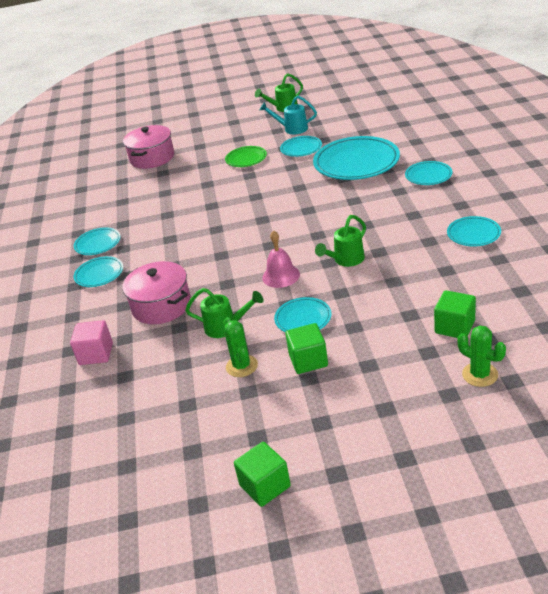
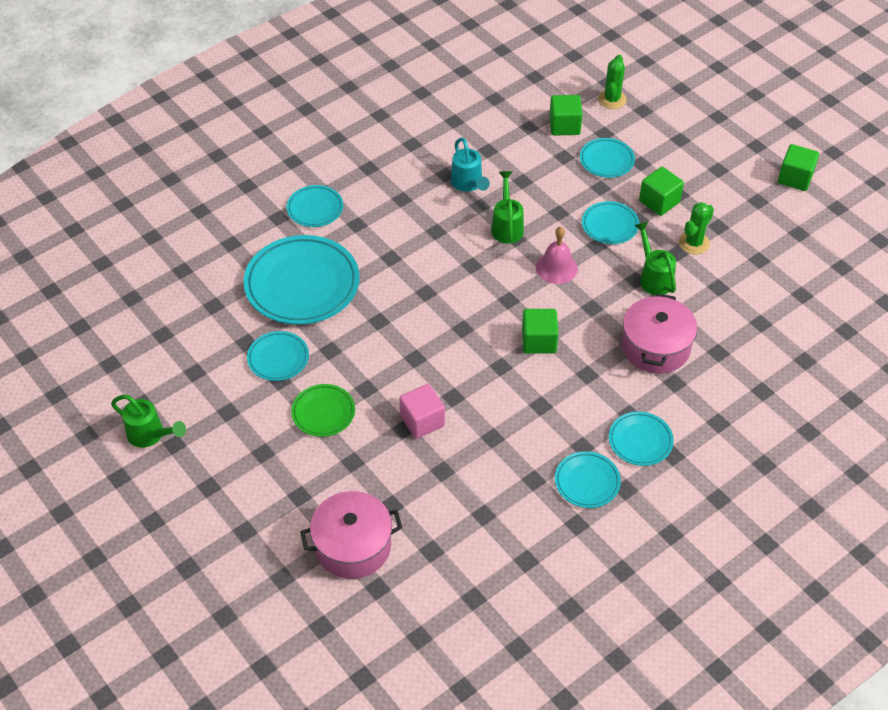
camera: 125 degrees left, 15 degrees up
pink cube [70,320,113,365] -> pink cube moved to [399,384,445,439]
turquoise watering can [260,95,317,134] -> turquoise watering can moved to [451,138,490,192]
green watering can [315,215,366,267] -> green watering can turned 105 degrees counterclockwise [491,171,524,244]
turquoise plate [447,216,501,246] -> turquoise plate moved to [580,138,635,178]
none -> green cube [522,309,558,354]

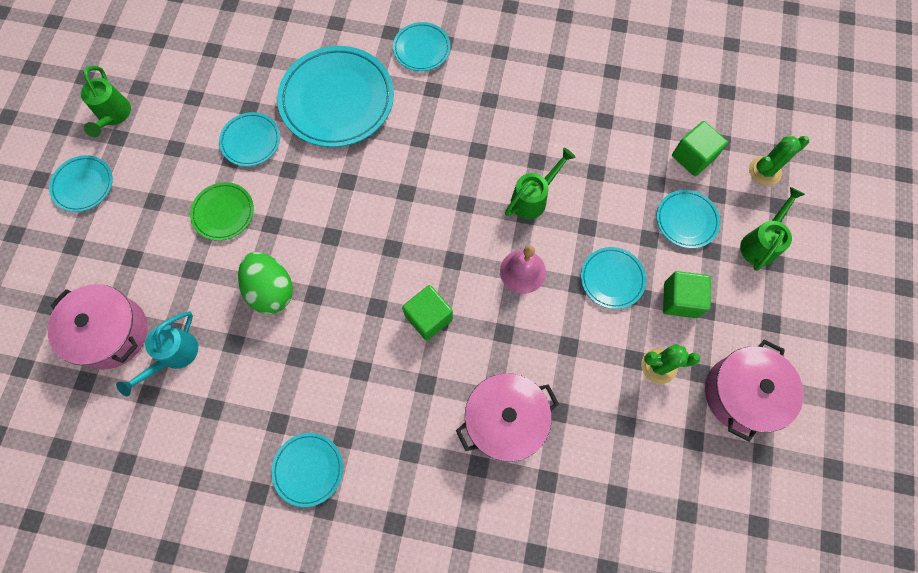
camera: 50 degrees right, 20 degrees up
pink cube [399,384,445,439] -> green egg [238,252,293,314]
turquoise watering can [451,138,490,192] -> turquoise watering can moved to [116,311,198,396]
turquoise plate [609,412,674,466] -> turquoise plate moved to [49,155,113,212]
green watering can [634,222,676,295] -> green watering can moved to [740,187,805,271]
green cube [778,144,819,191] -> none
none -> pink pot [705,340,804,442]

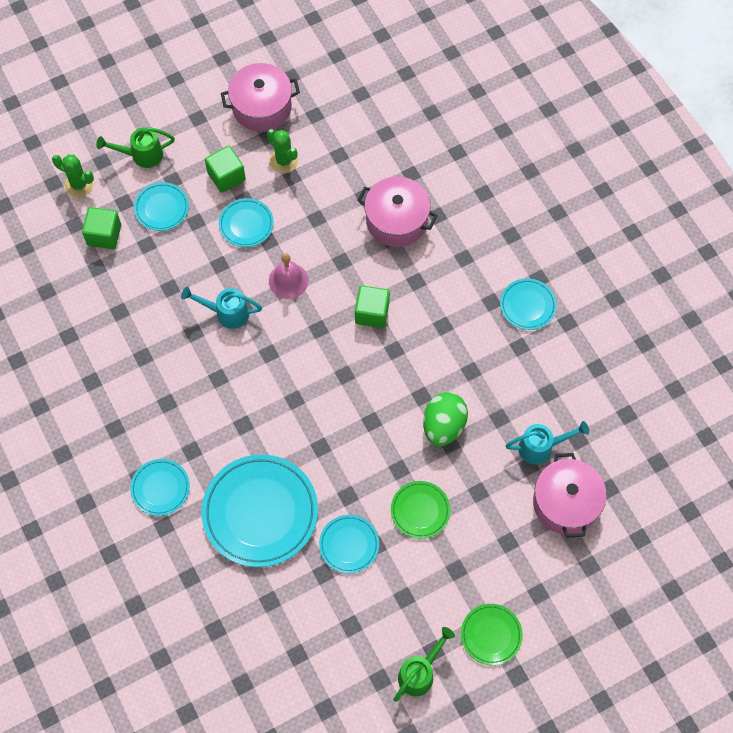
camera: 130 degrees left, 5 degrees down
turquoise plate [49,155,113,212] -> green plate [461,604,523,665]
green watering can [505,148,576,219] -> turquoise watering can [181,287,262,329]

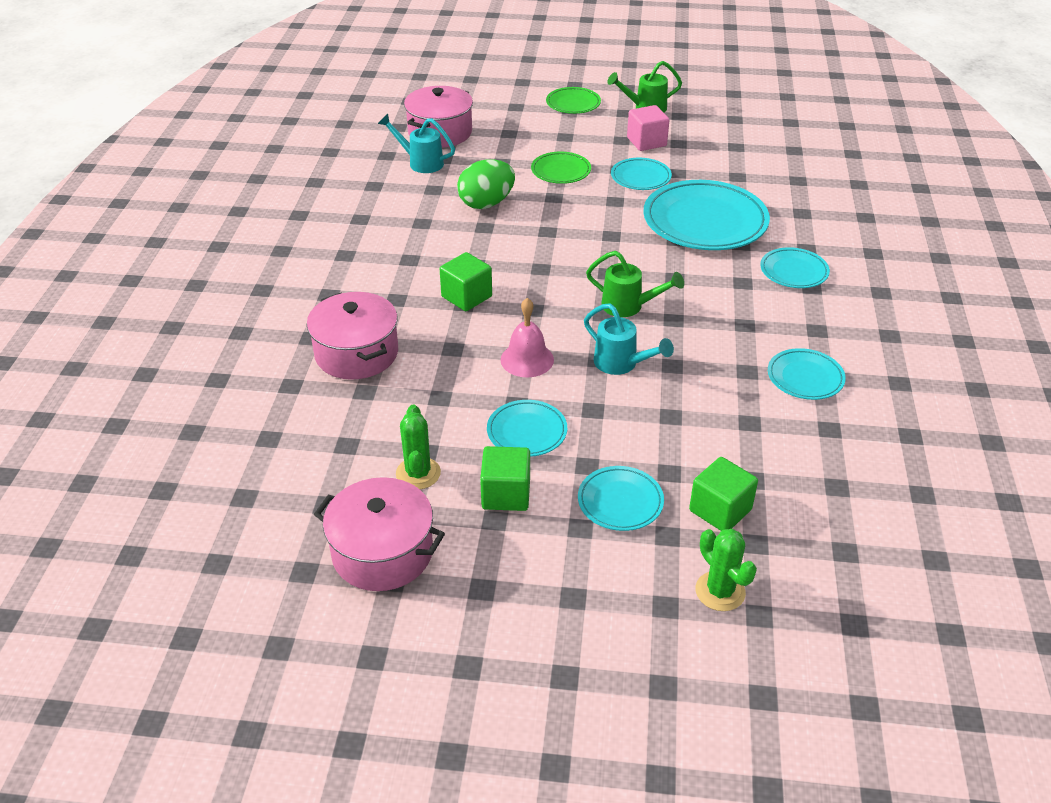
camera: 145 degrees left, 25 degrees down
green watering can [96,127,175,168] -> green watering can moved to [586,251,684,317]
turquoise plate [500,278,557,330] -> turquoise plate moved to [768,348,846,400]
none -> pink cube [627,105,669,151]

